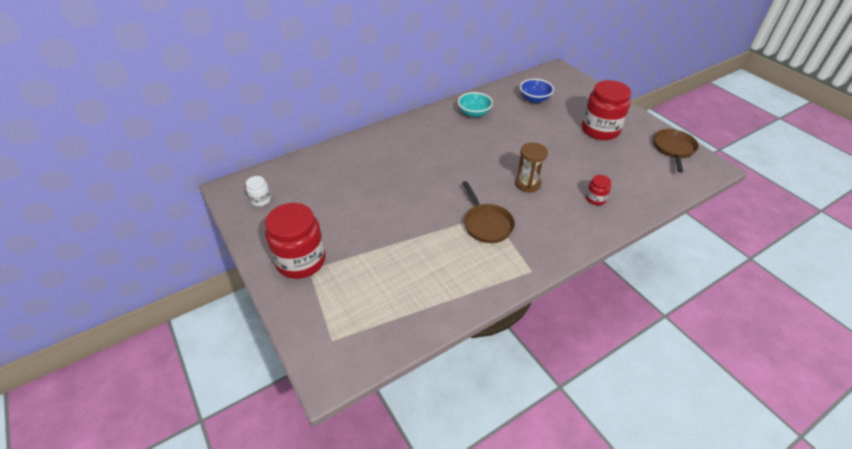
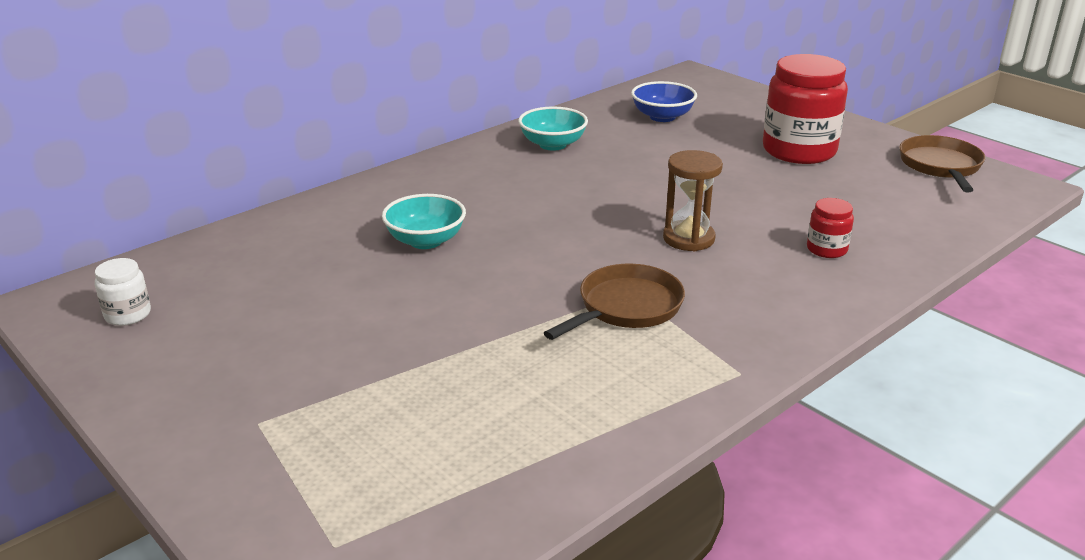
camera: 10 degrees left, 15 degrees down
red jar [265,203,326,279] -> none
brown pan [462,181,515,243] -> brown pan turned 105 degrees counterclockwise [544,264,685,340]
none -> turquoise bowl [382,194,466,249]

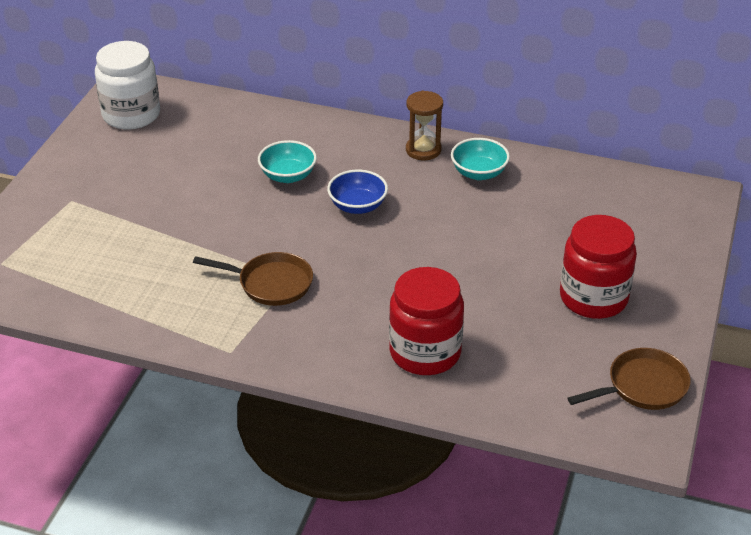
camera: 60 degrees right, 10 degrees up
white jar [95,258,151,326] -> white jar [95,41,160,130], size x2.18
blue bowl [631,81,697,122] -> blue bowl moved to [327,170,388,214]
brown hourglass [663,150,723,251] -> brown hourglass moved to [406,91,443,160]
red jar [807,198,854,258] -> red jar [389,267,464,375], size x2.18

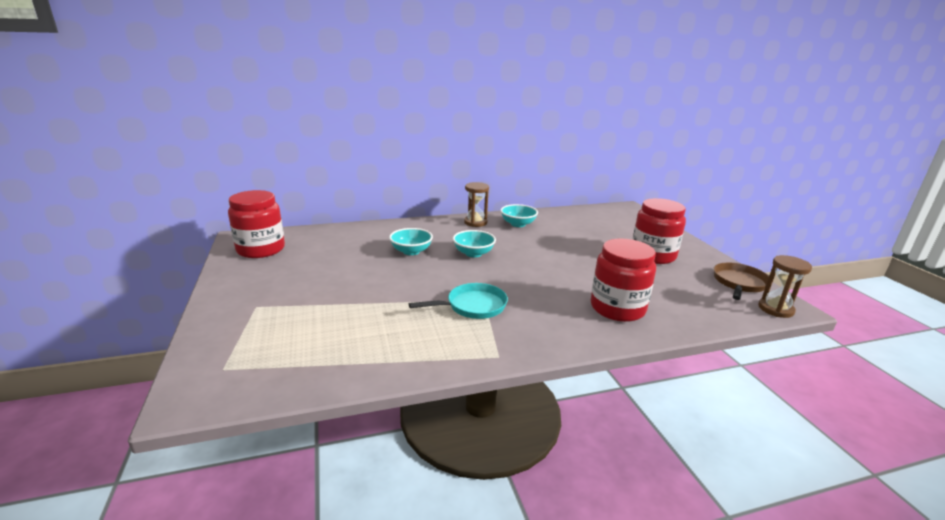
camera: 35 degrees left, 15 degrees down
white jar [95,41,160,130] -> red jar [228,190,285,258]
brown pan [193,252,313,306] -> turquoise pan [409,283,508,319]
blue bowl [327,170,388,214] -> turquoise bowl [453,230,496,257]
none -> brown hourglass [758,255,812,318]

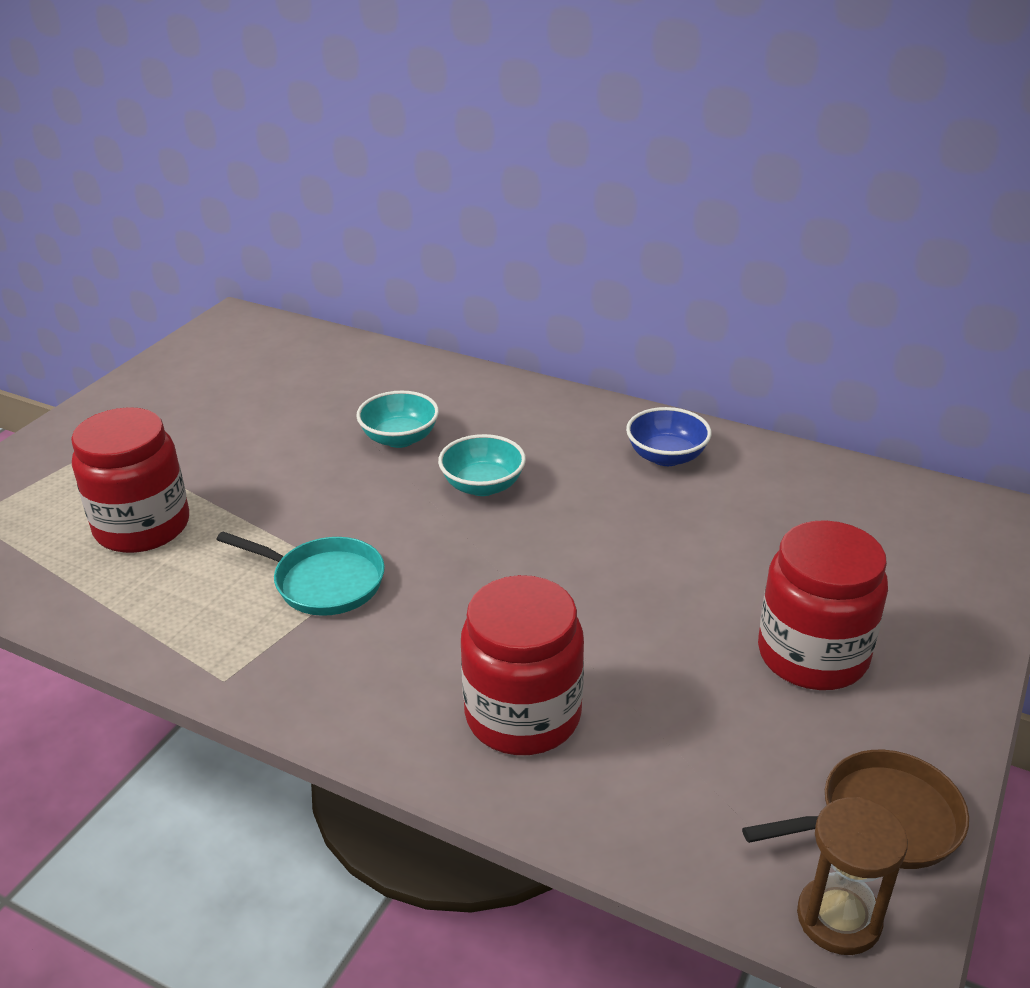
camera: 45 degrees right, 10 degrees up
red jar [228,190,285,258] -> red jar moved to [71,407,189,553]
brown hourglass [464,182,489,227] -> none
turquoise bowl [501,204,538,227] -> blue bowl [626,407,712,466]

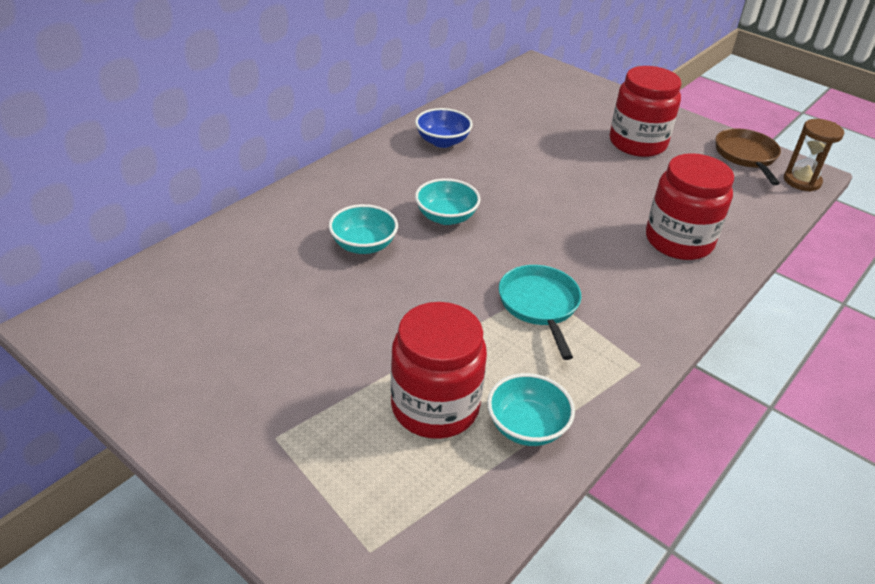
camera: 80 degrees left, 5 degrees up
turquoise pan [216,532,385,616] -> turquoise pan turned 45 degrees counterclockwise [499,265,581,360]
none -> turquoise bowl [487,373,575,446]

